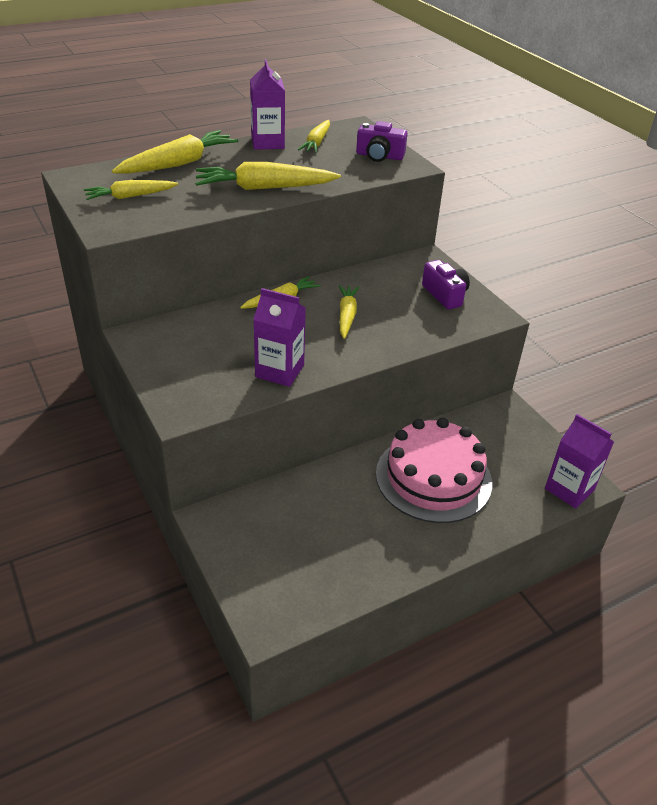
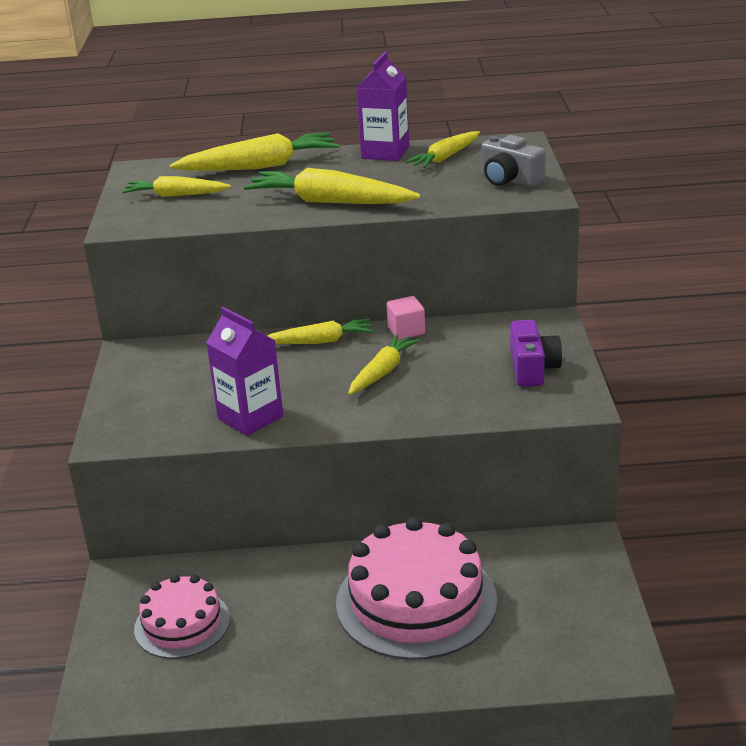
camera: 30 degrees right, 10 degrees down
purple camera [356,121,408,162] -> grey camera [481,135,546,187]
purple carton [545,414,614,509] -> none
none -> pink cake [134,574,230,659]
none -> pink cube [386,296,425,340]

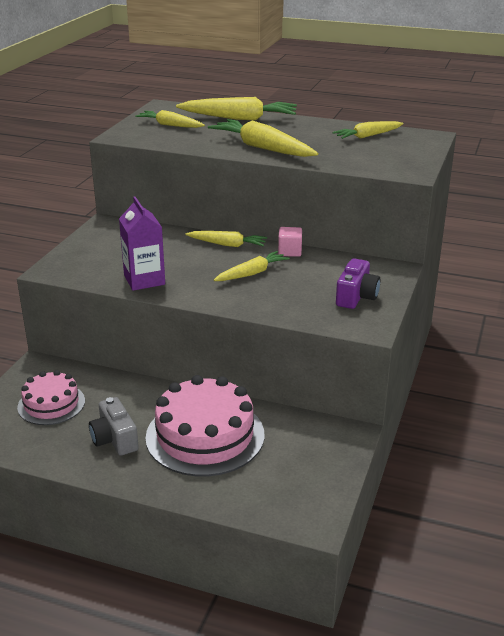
camera: 20 degrees right, 0 degrees up
purple carton [356,51,409,161] -> none
grey camera [481,135,546,187] -> grey camera moved to [89,397,139,456]

